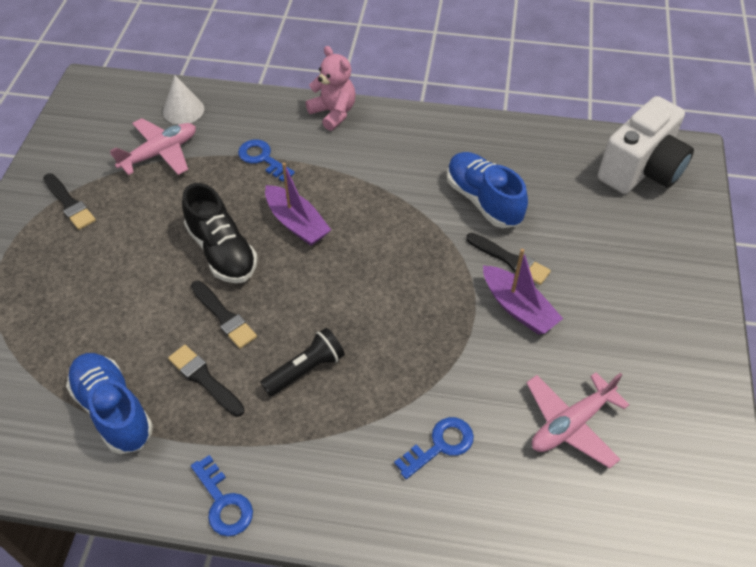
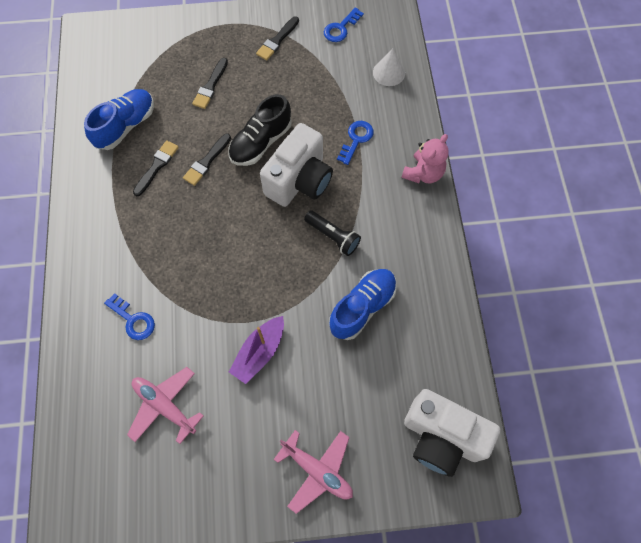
camera: 75 degrees right, 15 degrees up
pink plane [110,118,196,175] -> pink plane moved to [274,430,353,514]
blue key [191,455,253,536] -> blue key moved to [324,7,364,42]
black flashlight [260,328,345,396] -> black flashlight moved to [304,210,361,256]
purple boat [265,163,331,246] -> white camera [260,123,333,207]
black brush [466,233,551,285] -> black brush moved to [192,58,228,109]

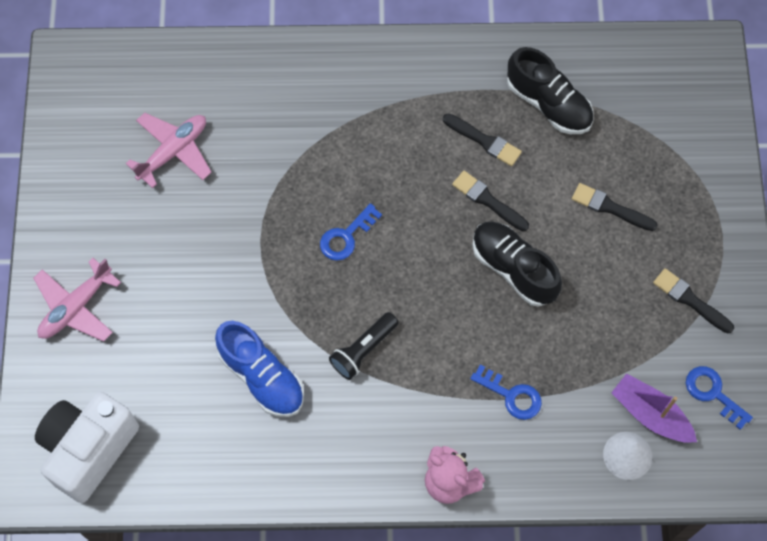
camera: 95 degrees right, 0 degrees up
blue shoe [84,89,154,150] -> black shoe [507,47,593,134]
blue key [104,293,155,340] -> blue key moved to [320,203,382,261]
purple boat [229,316,284,384] -> purple boat moved to [611,373,697,443]
white camera [260,123,333,207] -> none

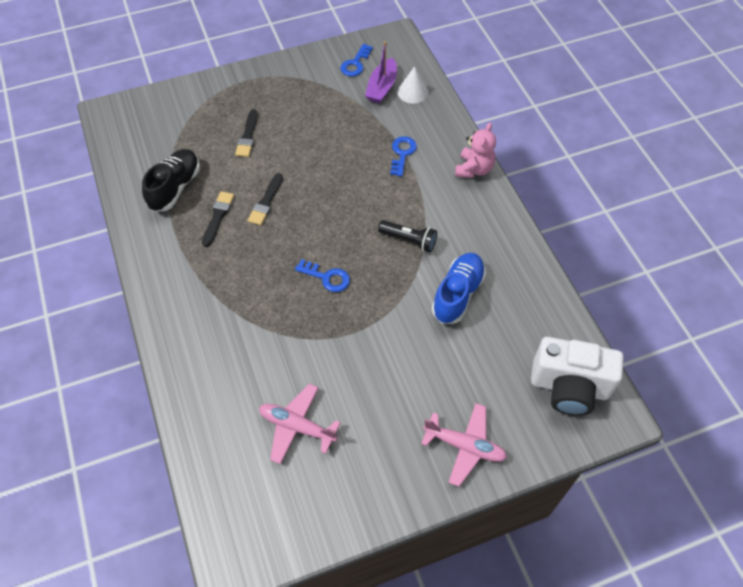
camera: 110 degrees left, 10 degrees down
black shoe [472,222,562,307] -> none
black brush [653,268,734,334] -> none

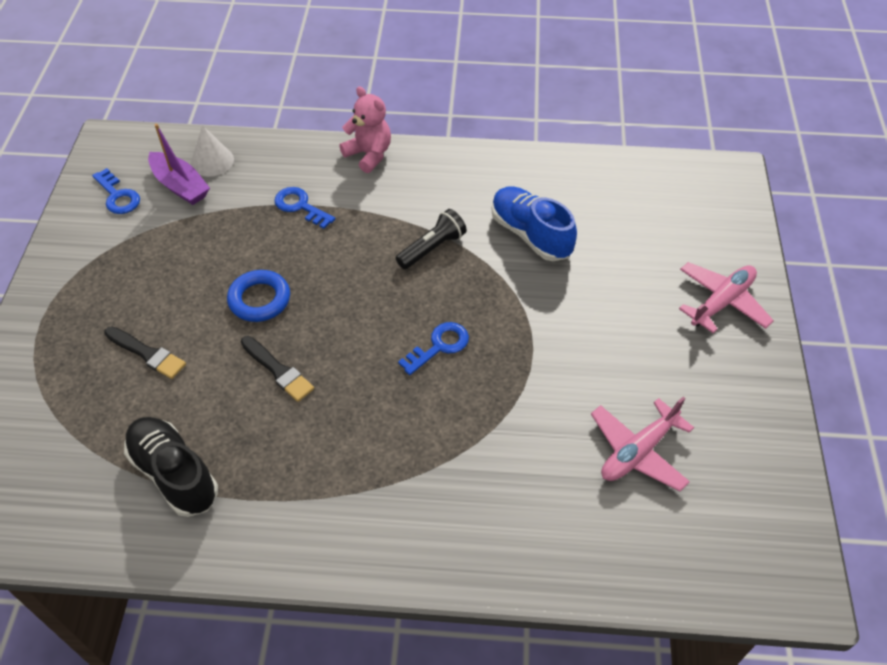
camera: 65 degrees left, 5 degrees down
black brush [202,191,234,247] -> none
white camera [531,337,624,416] -> none
none -> blue ring [227,270,290,322]

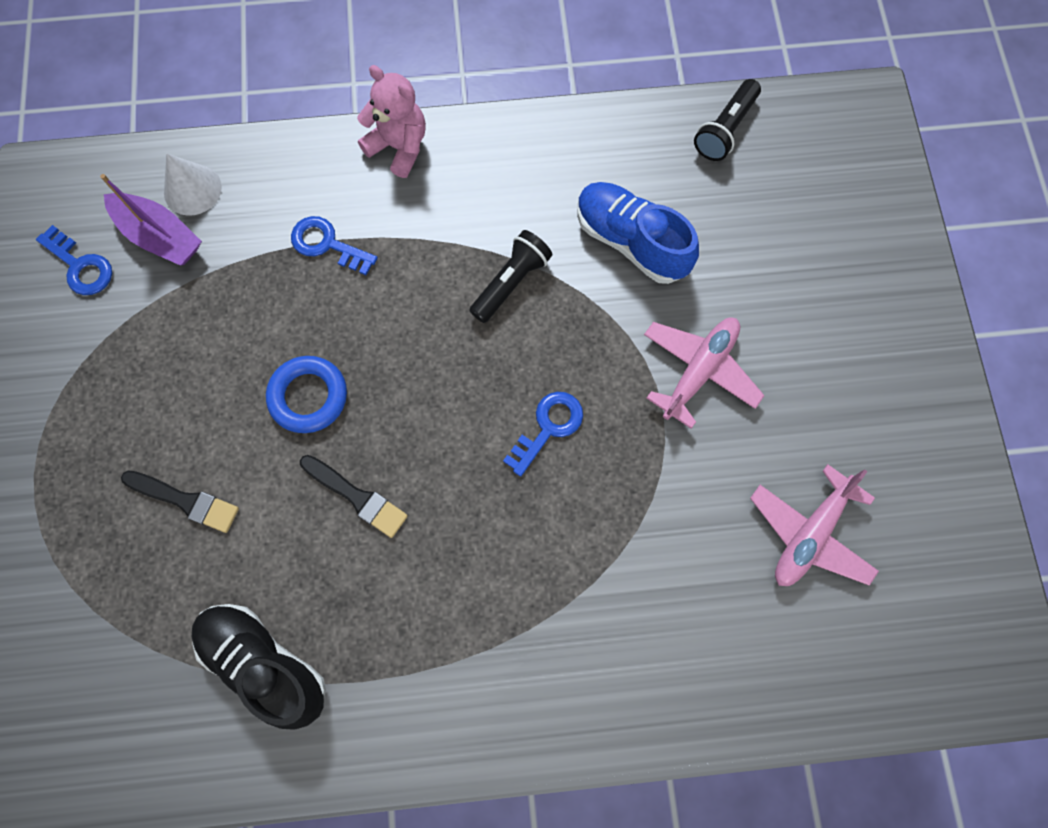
camera: 10 degrees left, 20 degrees up
pink plane [679,262,774,333] -> pink plane moved to [644,318,765,429]
none -> black flashlight [694,79,761,161]

